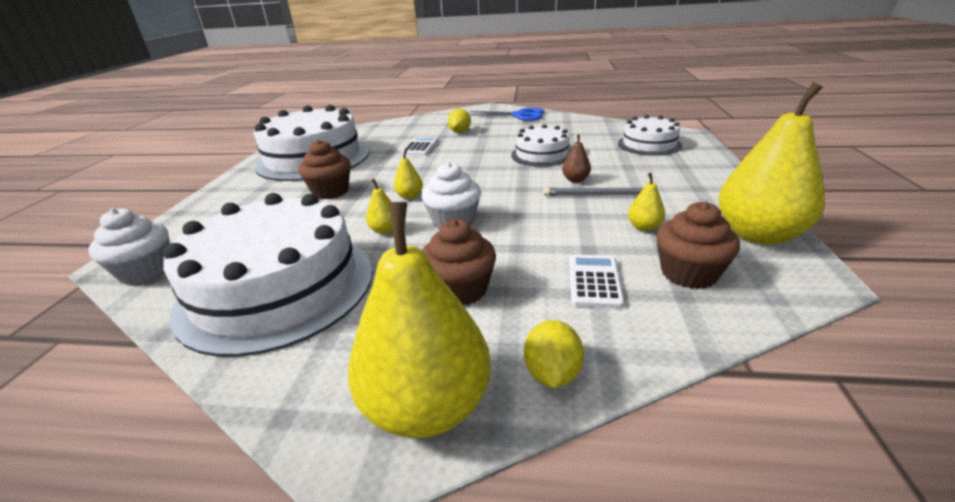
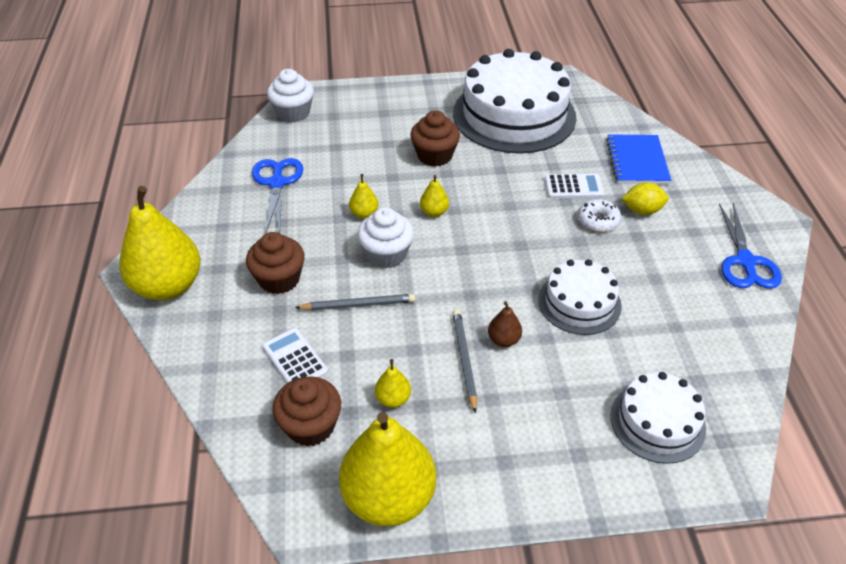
camera: 75 degrees right, 15 degrees up
white cake [163,193,373,357] -> blue scissors [252,158,304,233]
yellow lemon [524,320,584,388] -> none
white calculator [569,255,624,308] -> white calculator turned 120 degrees counterclockwise [262,328,328,383]
none -> grey pencil [295,294,416,311]
none -> white donut [578,199,621,232]
none -> blue notebook [606,134,671,184]

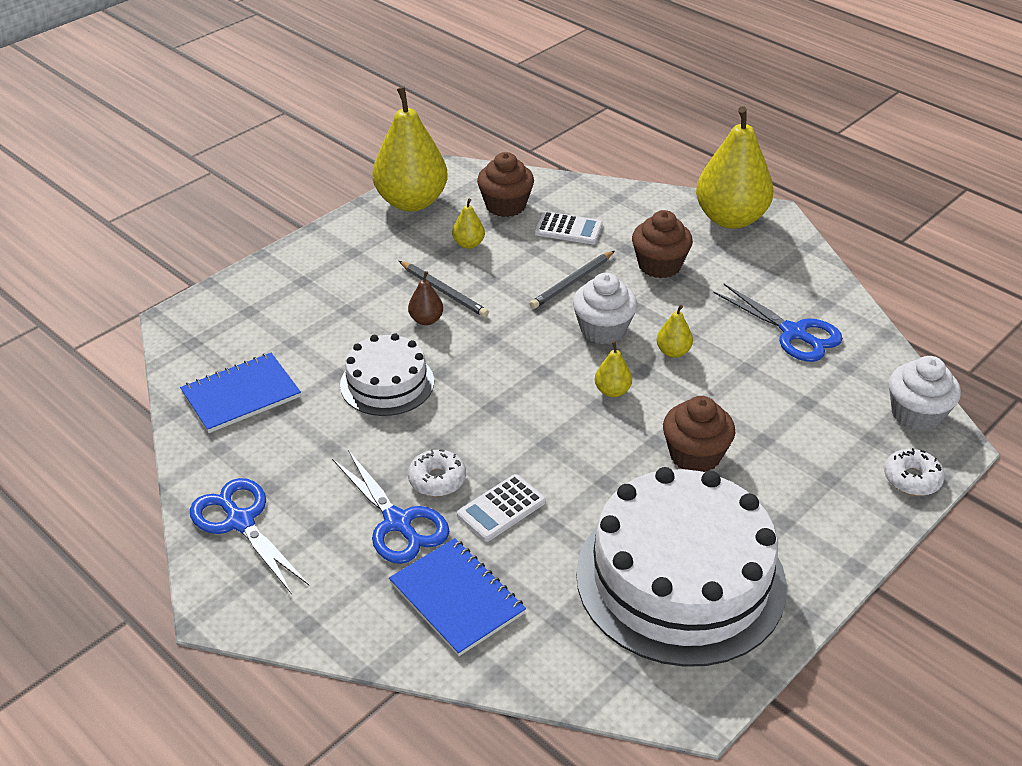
camera: 140 degrees right, 5 degrees down
white cake [611,372,706,464] -> none
yellow lemon [622,182,669,215] -> blue scissors [332,450,449,564]
none -> blue notebook [180,353,301,433]
none -> white donut [884,448,945,496]

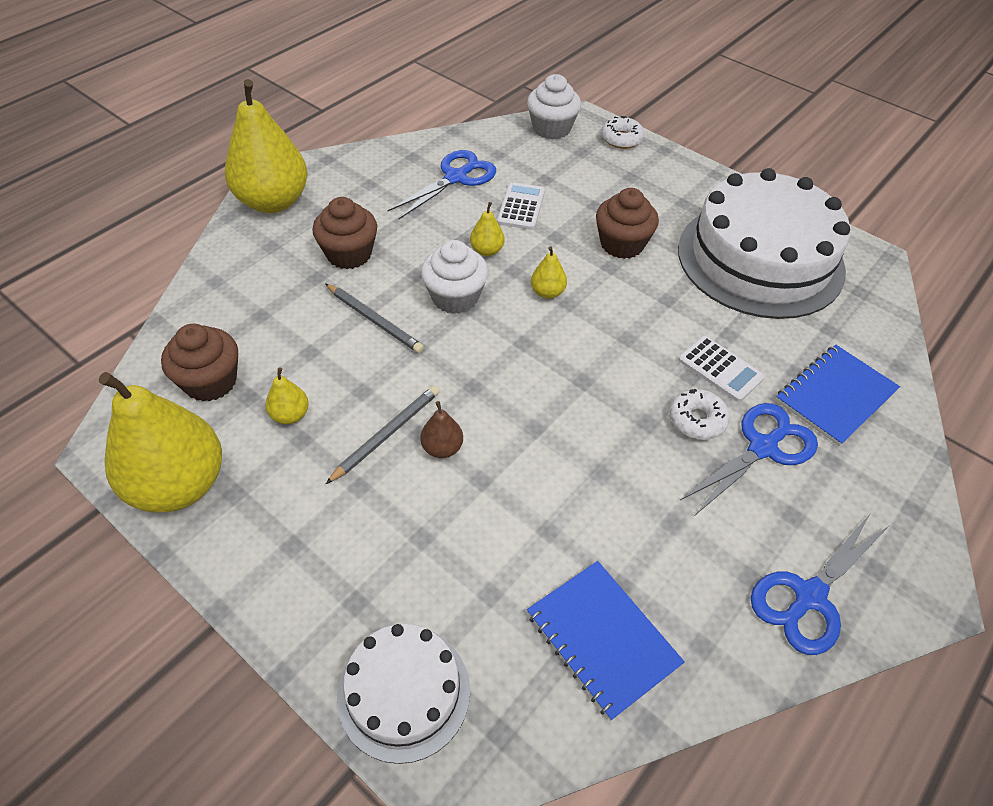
camera: 95 degrees left, 10 degrees up
white cake [340,333,434,416] -> white cake moved to [337,624,470,764]
white calculator [534,211,603,244] -> white calculator moved to [497,182,545,230]

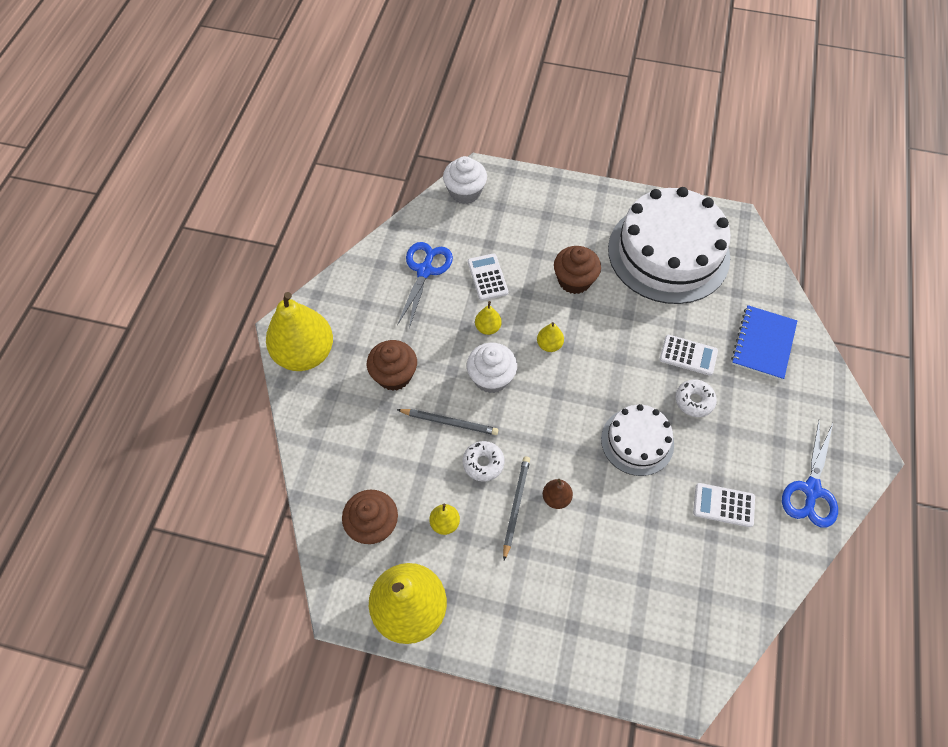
camera: 25 degrees left, 10 degrees up
white cake [337,624,470,764] -> white cake moved to [601,404,674,476]
blue notebook [527,561,685,721] -> none
white donut [601,116,645,149] -> white donut moved to [463,441,505,482]
blue scissors [680,403,818,515] -> none
none -> white calculator [693,483,755,527]

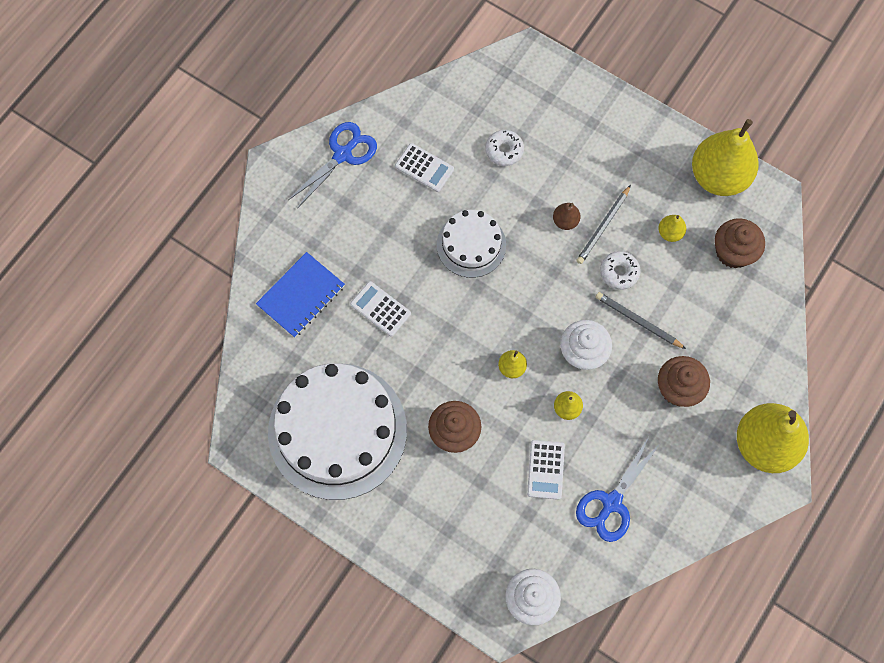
camera: 160 degrees left, 10 degrees up
white donut [675,379,717,417] -> white donut moved to [485,130,524,166]

